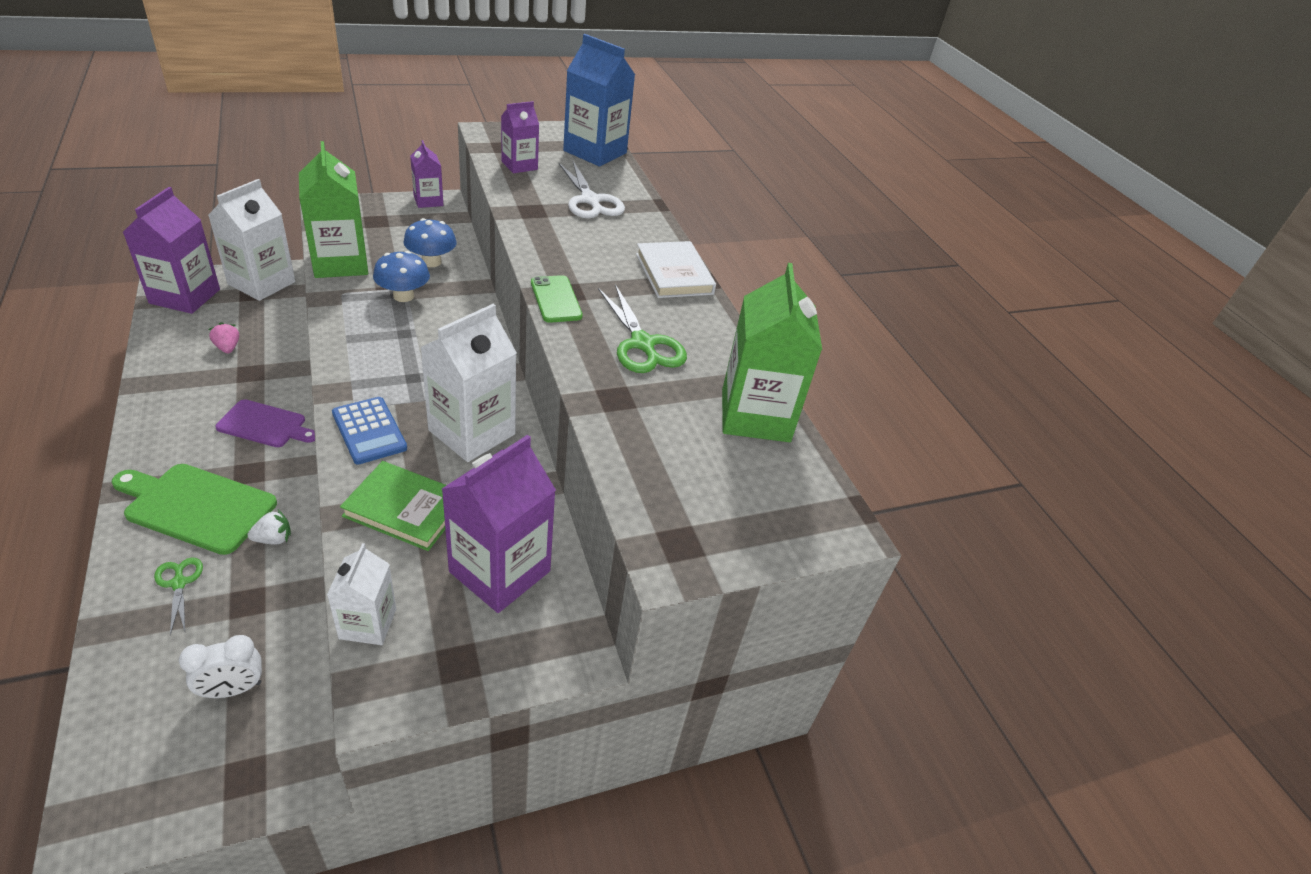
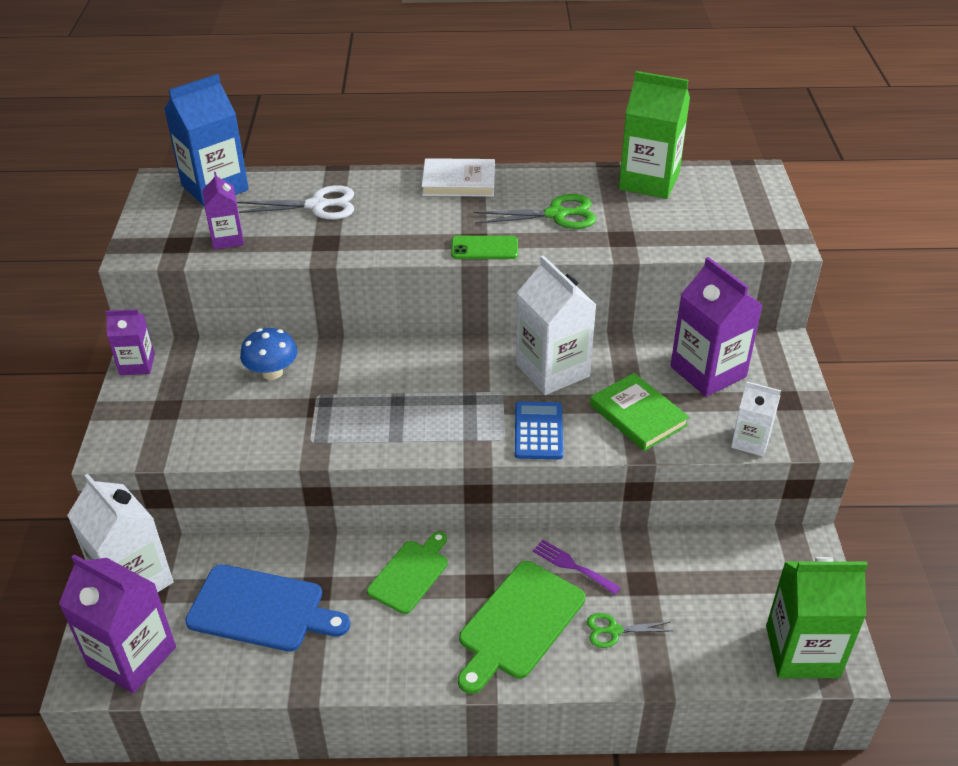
camera: 65 degrees left, 0 degrees up
white clock [179,635,262,698] -> none
pink strawberry [209,322,239,353] -> blue cutting board [185,564,350,652]
purple cutting board [215,399,315,447] -> green cutting board [367,531,448,614]
white strawberry [248,510,291,545] -> purple fork [533,540,621,595]
green carton [299,141,368,278] -> green carton moved to [766,557,868,678]
blue calculator [332,397,407,465] -> blue calculator turned 75 degrees counterclockwise [515,402,563,459]
green book [340,461,447,551] -> green book turned 75 degrees counterclockwise [590,373,689,451]
blue mushroom [373,251,430,302] -> none

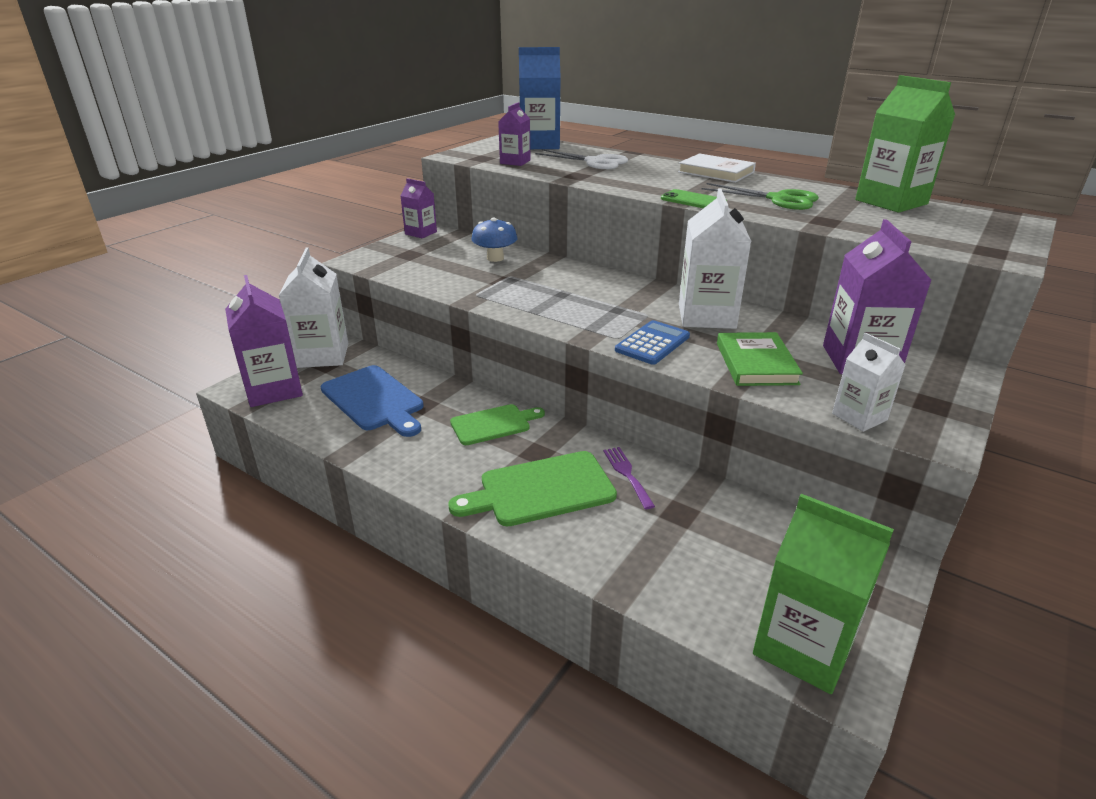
camera: 35 degrees right, 10 degrees down
green scissors [587,613,672,648] -> none

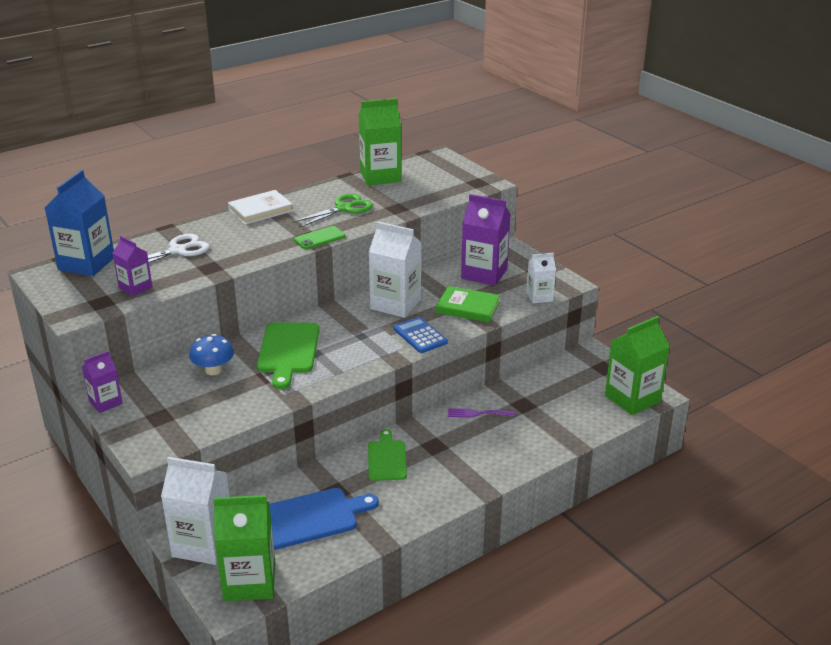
camera: 70 degrees left, 0 degrees up
purple carton [225,275,303,407] -> green carton [213,495,275,602]
green cutting board [449,451,617,526] -> green cutting board moved to [257,322,319,389]

